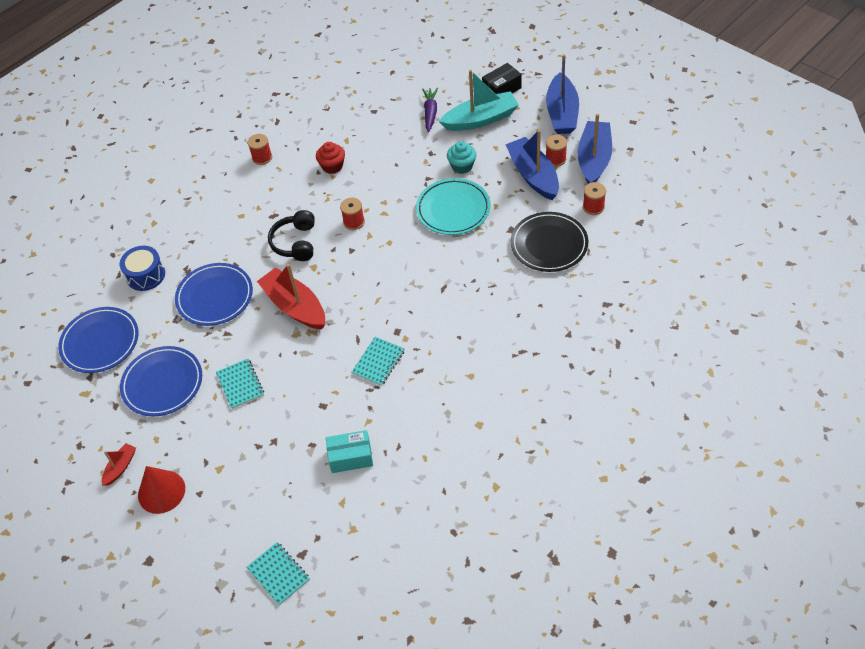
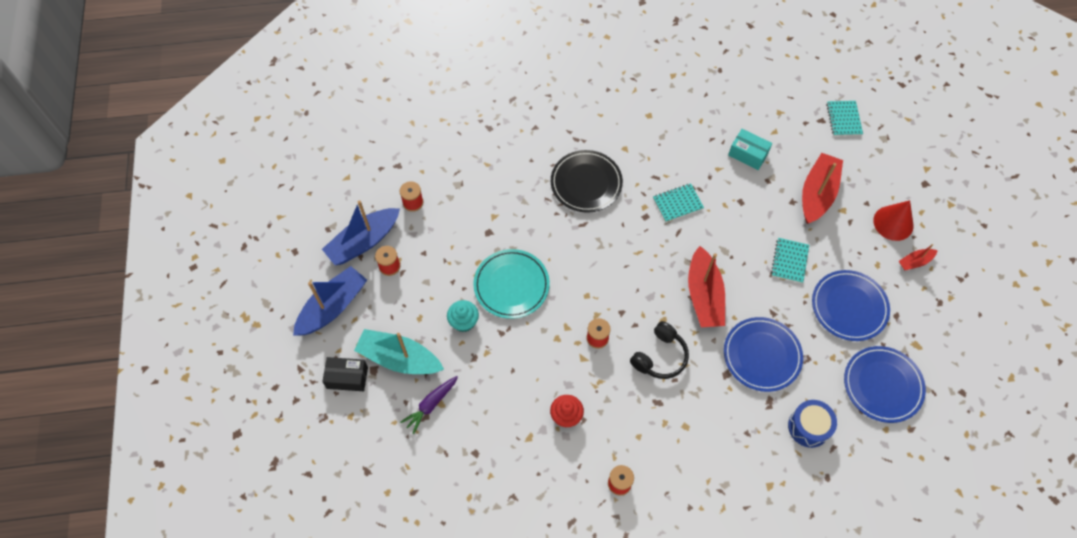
camera: 145 degrees left, 10 degrees up
blue boat [505,130,559,200] -> none
black plate [511,212,588,272] -> black plate moved to [551,150,623,213]
none -> red boat [802,153,843,224]

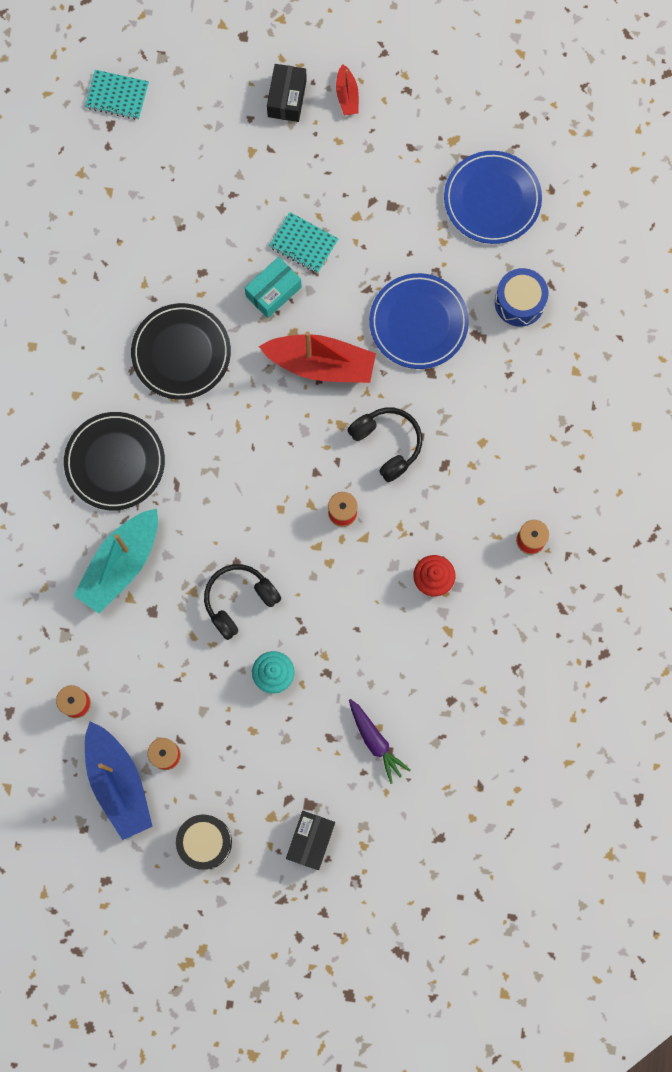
camera: 75 degrees left, 15 degrees up
blue boat [293,266,367,336] -> black drum [176,815,232,870]
turquoise boat [354,329,444,374] -> turquoise boat moved to [73,509,158,613]
turquoise plate [473,249,550,319] -> black headphones [204,564,281,640]
turquoise notebook [653,183,704,222] -> black plate [131,303,231,400]
turquoise box [728,129,772,170] -> turquoise box moved to [245,257,302,318]
red boat [802,153,843,224] -> none
blue plate [812,270,890,341] -> none
red cone [873,200,914,241] -> black box [267,64,307,122]

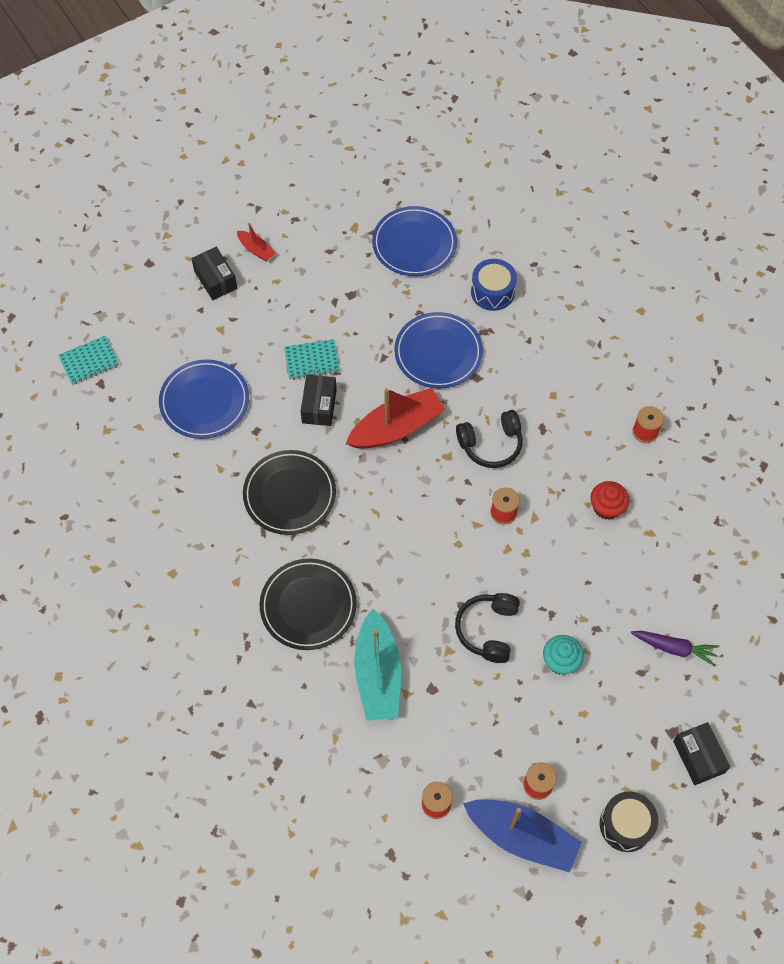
camera: 40 degrees left, 15 degrees down
turquoise box [245,257,302,318] -> black box [301,375,337,426]
black headphones [348,407,422,482] -> black headphones turned 150 degrees clockwise [456,410,523,468]
none -> blue plate [159,359,249,439]

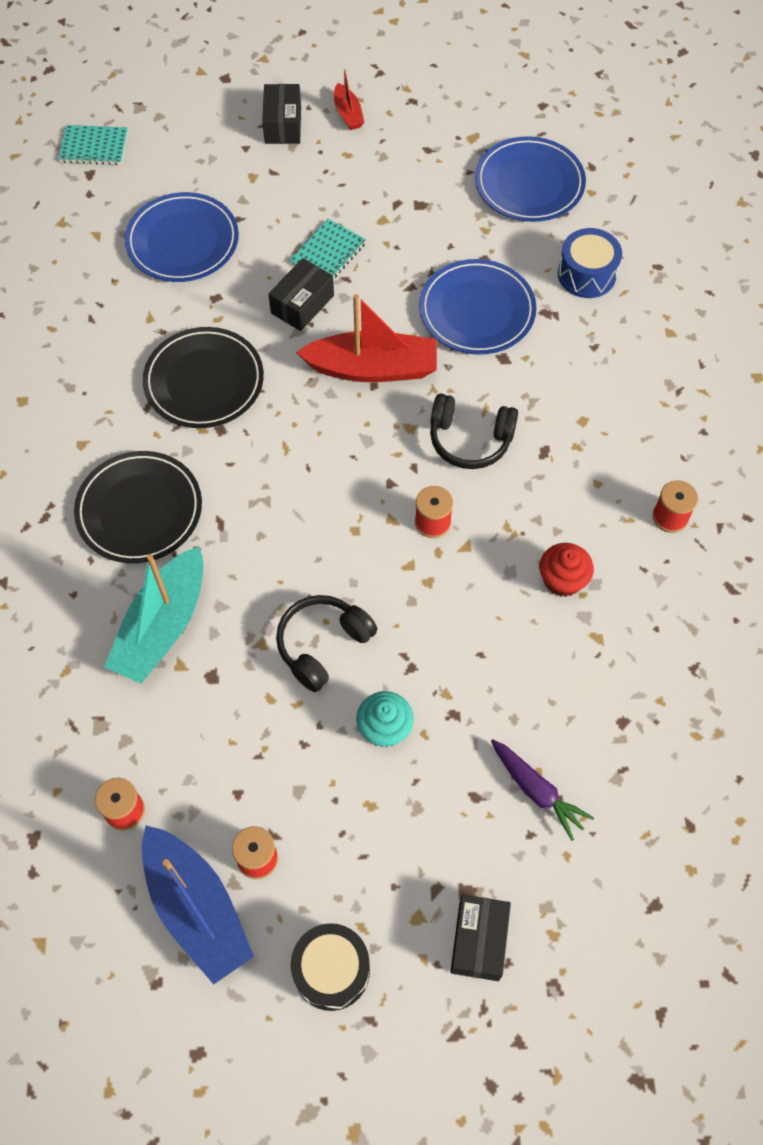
camera: 30 degrees right, 0 degrees up
turquoise notebook [284,339,340,380] -> turquoise notebook turned 75 degrees counterclockwise [289,219,366,279]

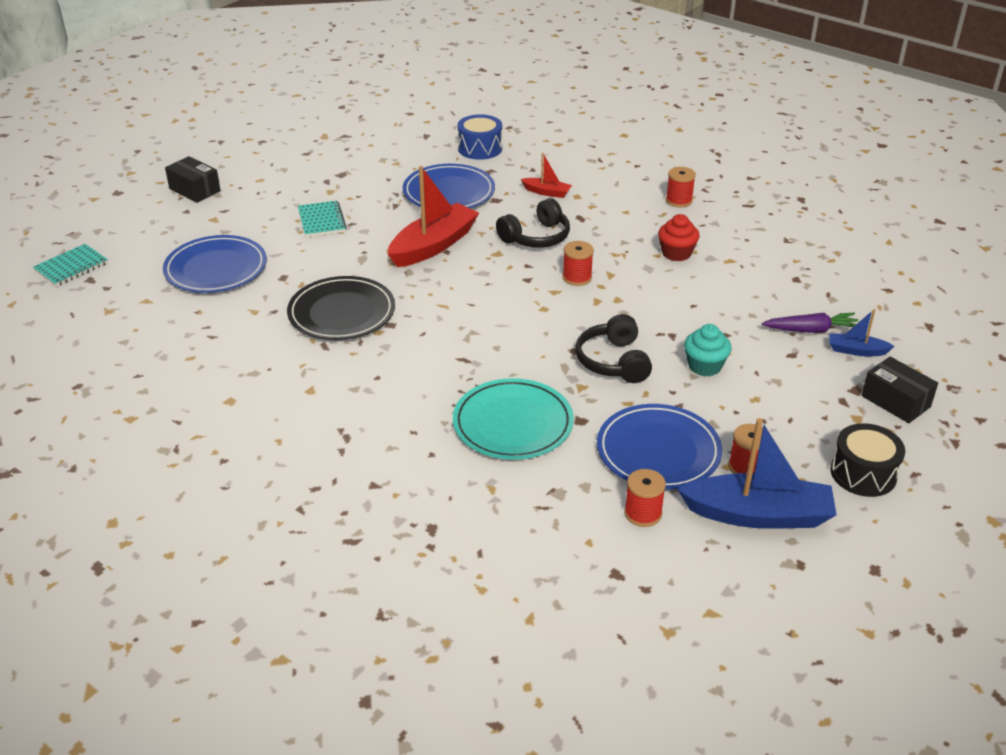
camera: 50 degrees left, 25 degrees down
black plate [74,451,202,563] -> none
turquoise boat [104,546,203,684] -> turquoise plate [453,378,574,460]
black box [268,258,334,331] -> none
red boat [334,69,364,130] -> red boat moved to [521,153,572,198]
blue plate [475,136,586,222] -> blue plate moved to [597,404,722,489]
none -> blue boat [829,309,894,356]

